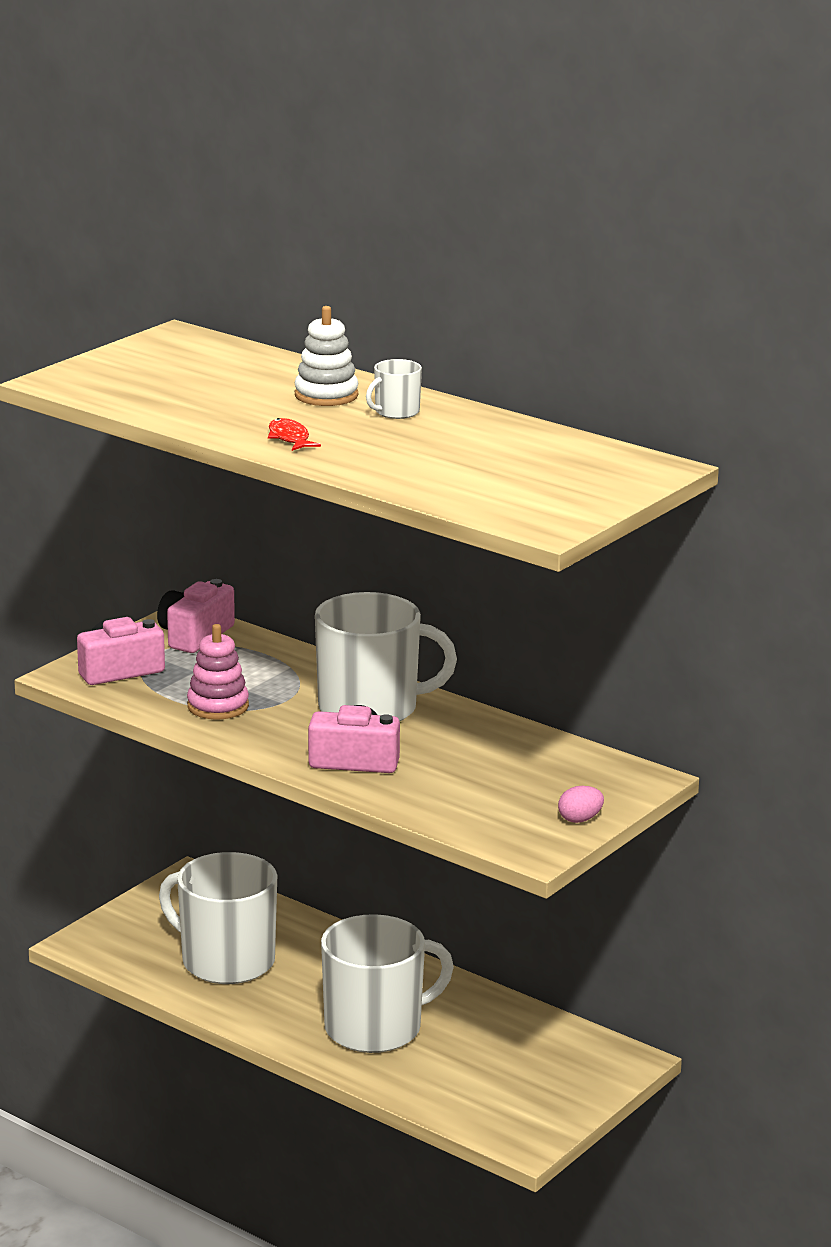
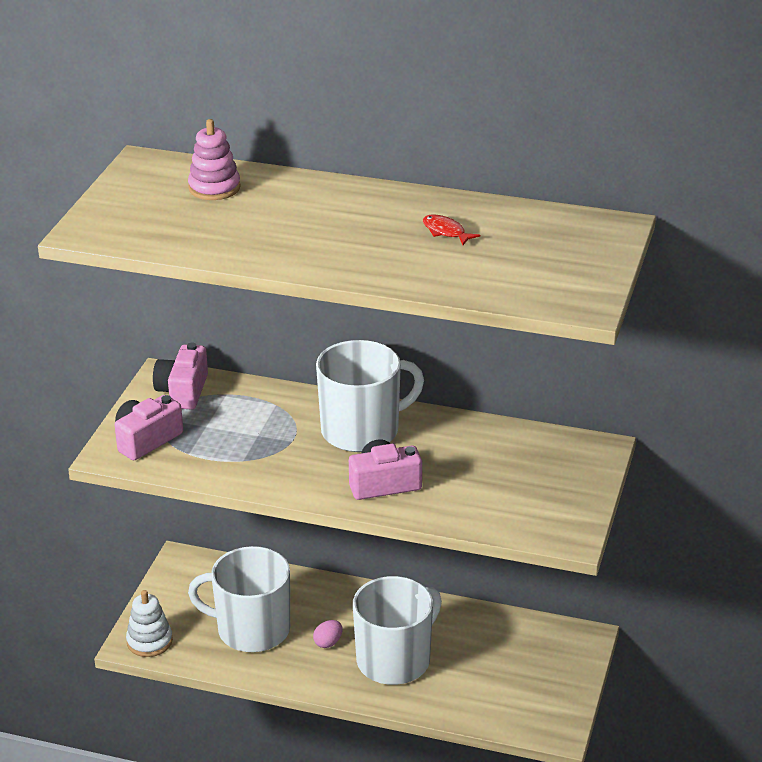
camera: 20 degrees left, 10 degrees up
pink stacking toy [187,624,249,720] -> pink stacking toy moved to [188,119,241,200]
red fish [268,418,321,451] -> red fish moved to [423,215,480,245]
white stacking toy [295,306,359,406] -> white stacking toy moved to [126,590,173,657]
white mug [366,359,422,419] -> none
pink egg [558,786,604,823] -> pink egg moved to [313,620,343,648]

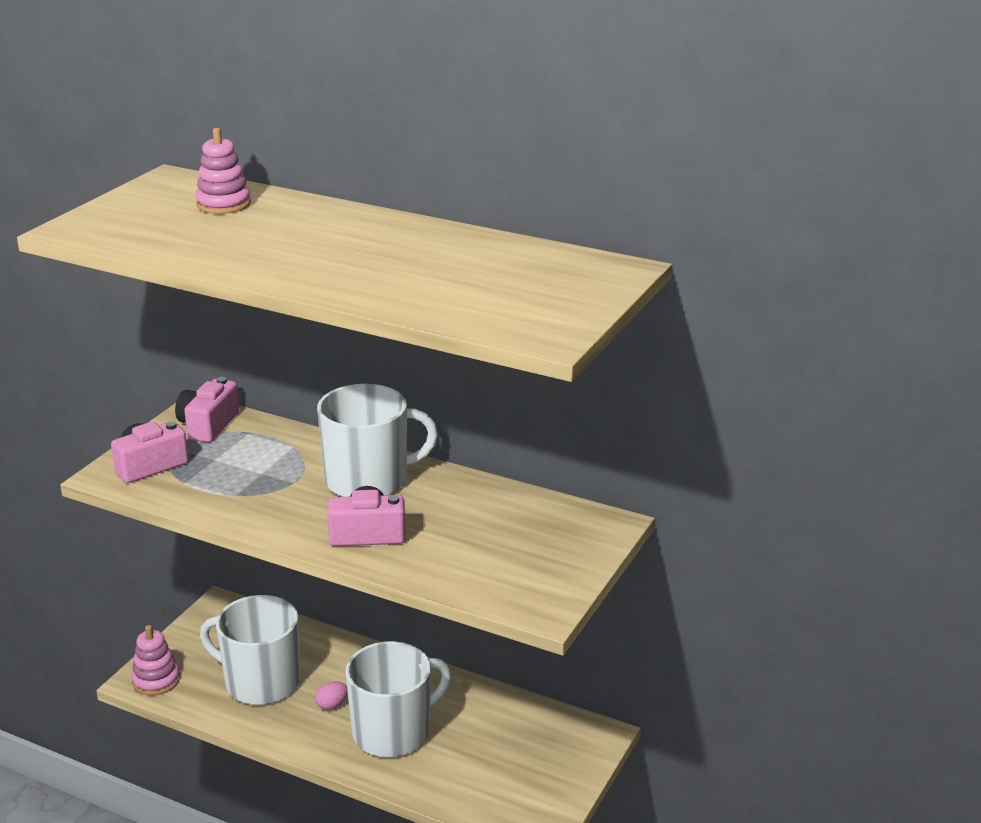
camera: 10 degrees right, 5 degrees down
white stacking toy [126,590,173,657] -> pink stacking toy [131,625,180,696]
red fish [423,215,480,245] -> none

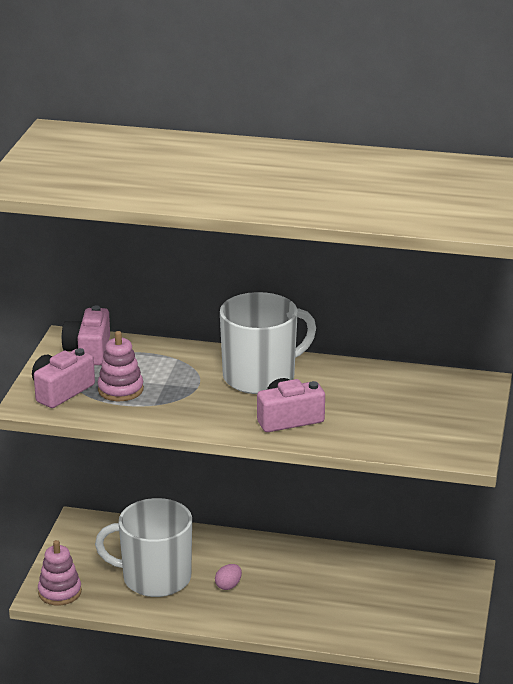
camera: 15 degrees left, 0 degrees up
pink stacking toy [195,128,251,214] -> pink stacking toy moved to [97,331,144,401]
white mug [346,641,451,757] -> none

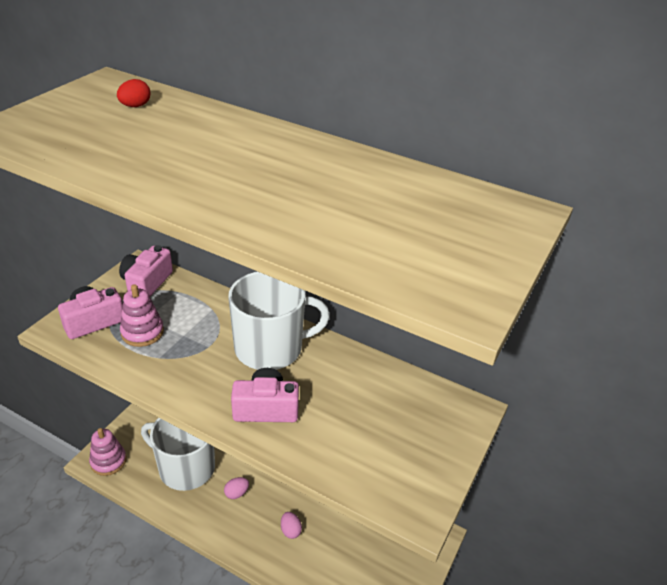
camera: 15 degrees right, 10 degrees up
none -> red egg [117,79,151,107]
none -> pink egg [281,512,302,539]

